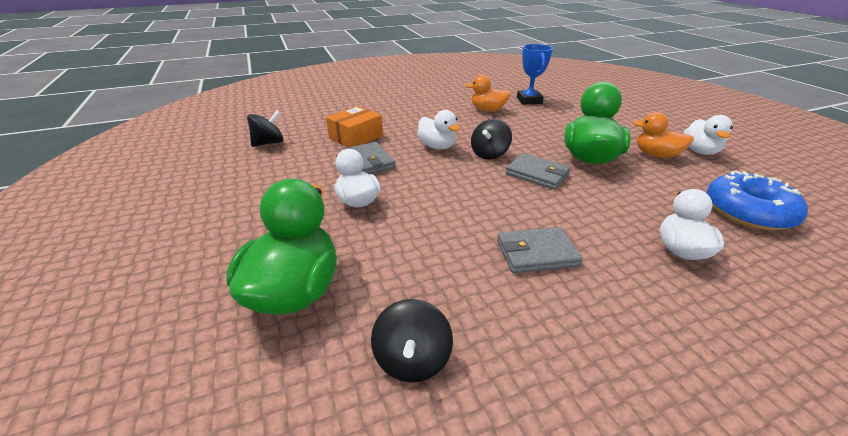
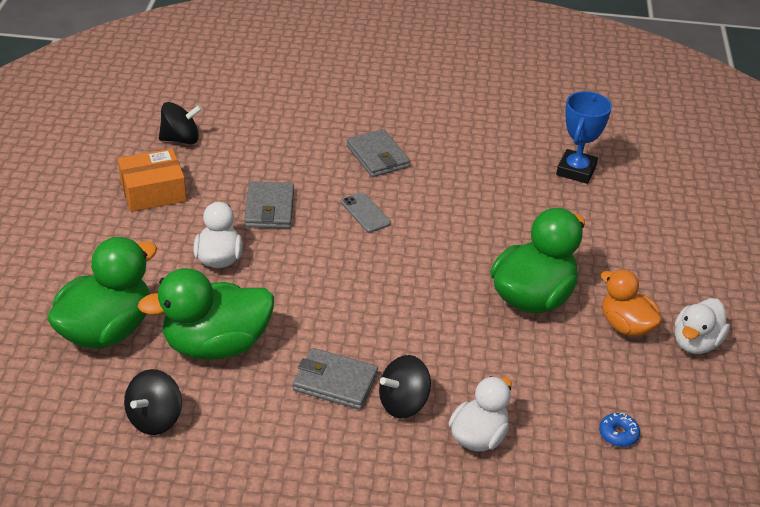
camera: 25 degrees right, 5 degrees up
orange box [326,106,383,147] -> orange box moved to [118,148,186,212]
white duck [417,110,460,150] -> grey phone [341,192,391,233]
orange duck [466,75,511,111] -> none
black spinning top [471,119,512,160] -> black spinning top moved to [379,355,431,418]
grey wallet [506,153,570,190] -> grey wallet moved to [347,129,410,177]
blue donut [706,170,808,230] -> blue donut [599,413,640,447], size x0.41
none -> green duck [138,268,274,360]

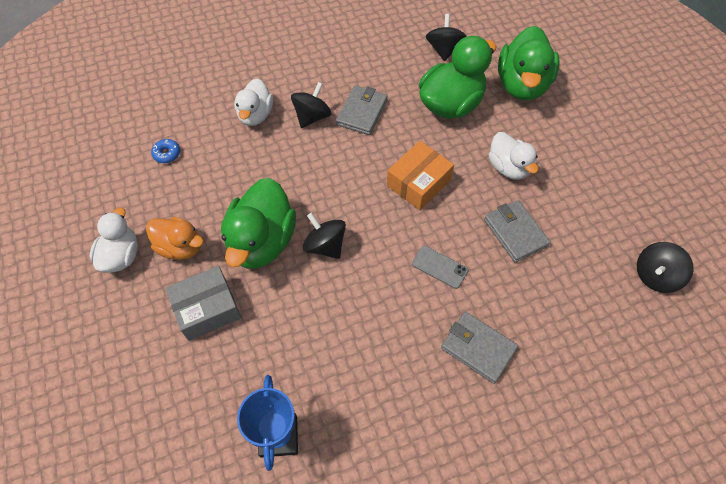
camera: 155 degrees right, 20 degrees up
orange box [118,148,186,212] -> orange box moved to [387,141,454,210]
grey wallet [293,348,378,410] -> grey wallet turned 60 degrees counterclockwise [336,85,388,135]
none -> grey box [165,266,241,341]
none -> black spinning top [303,213,346,259]

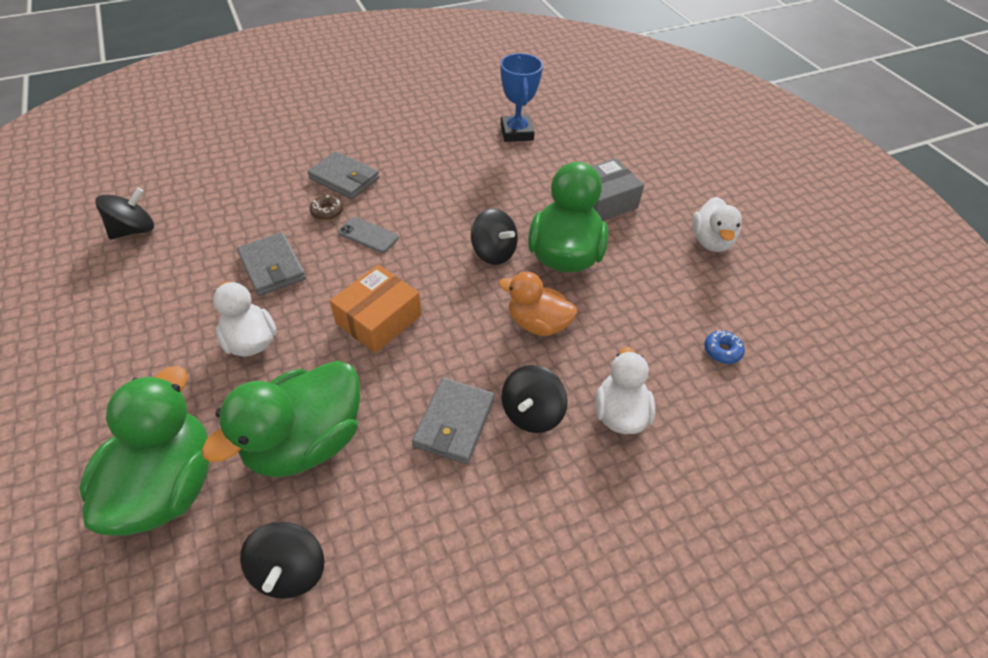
camera: 175 degrees right, 10 degrees down
orange duck [146,217,204,260] -> orange duck moved to [499,272,577,336]
none -> brown donut [310,195,343,220]

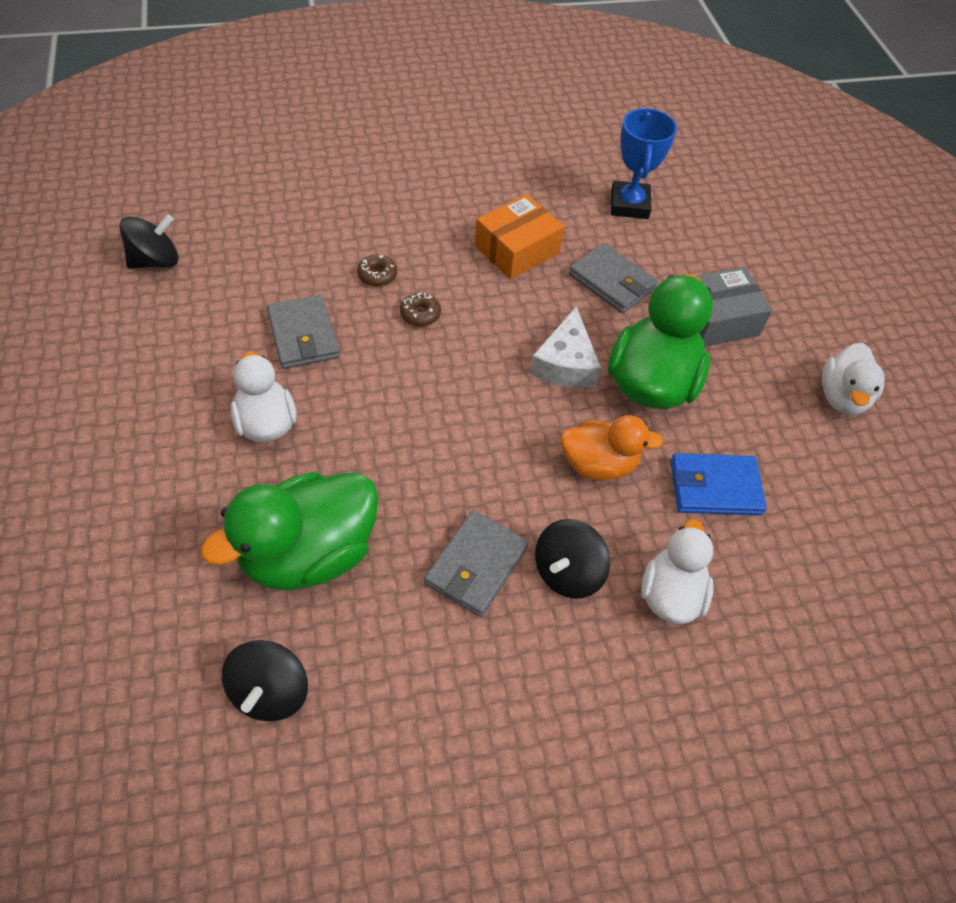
camera: 10 degrees right, 5 degrees up
green duck [79,366,209,536] -> none
grey wallet [307,151,379,199] -> grey wallet moved to [569,243,658,313]
orange box [330,265,421,353] -> orange box moved to [475,194,564,279]
grey phone [338,217,398,253] -> brown donut [400,293,441,326]
black spinning top [471,208,518,265] -> white cheese [530,306,601,388]
orange duck [499,272,577,336] -> orange duck turned 150 degrees clockwise [560,415,663,480]
blue donut [704,330,745,364] -> none
none -> blue wallet [671,453,766,515]

